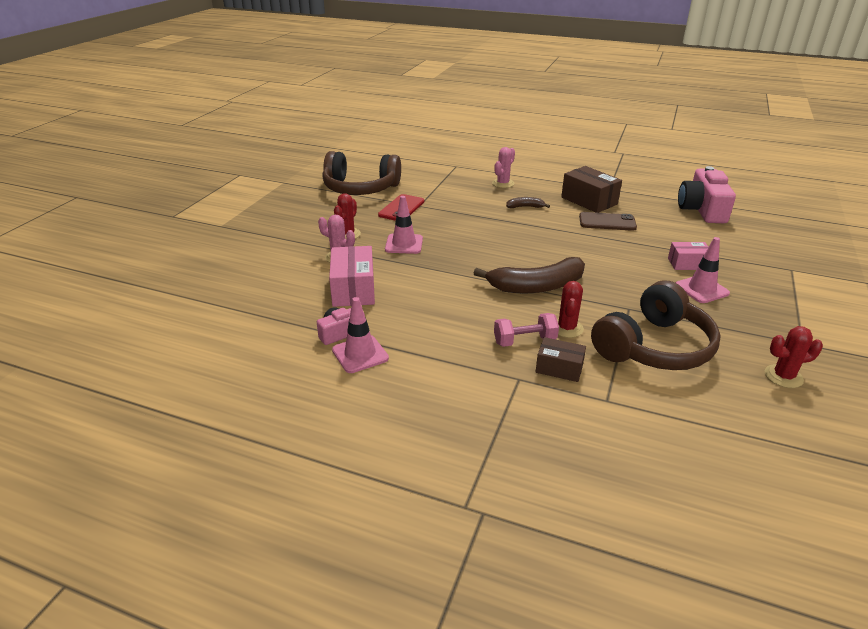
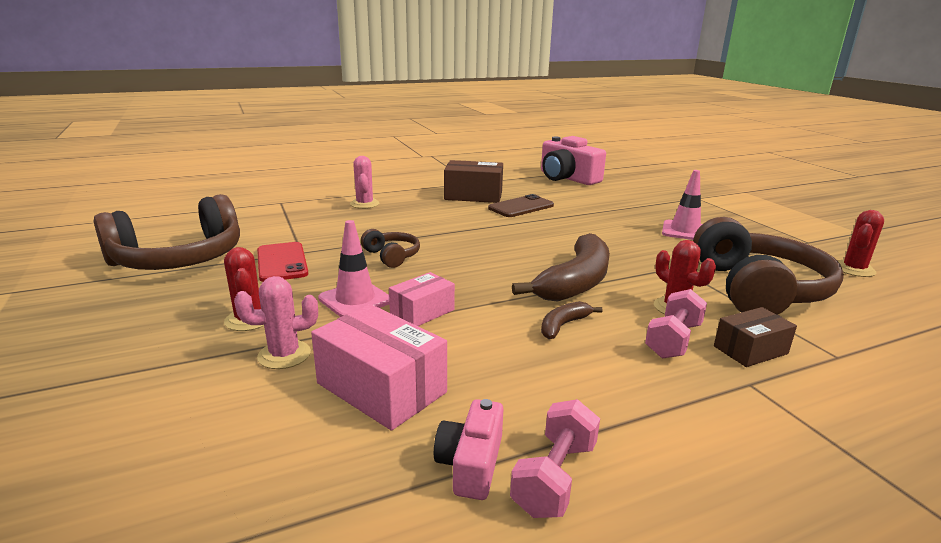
camera: 45 degrees left, 10 degrees down
pink traffic cone [332,297,389,373] -> pink dumbbell [510,399,600,518]
brown banana [506,197,550,208] -> brown banana moved to [541,301,602,339]
pink box [668,242,708,270] -> pink box moved to [389,272,455,326]
none -> brown headphones [361,229,420,268]

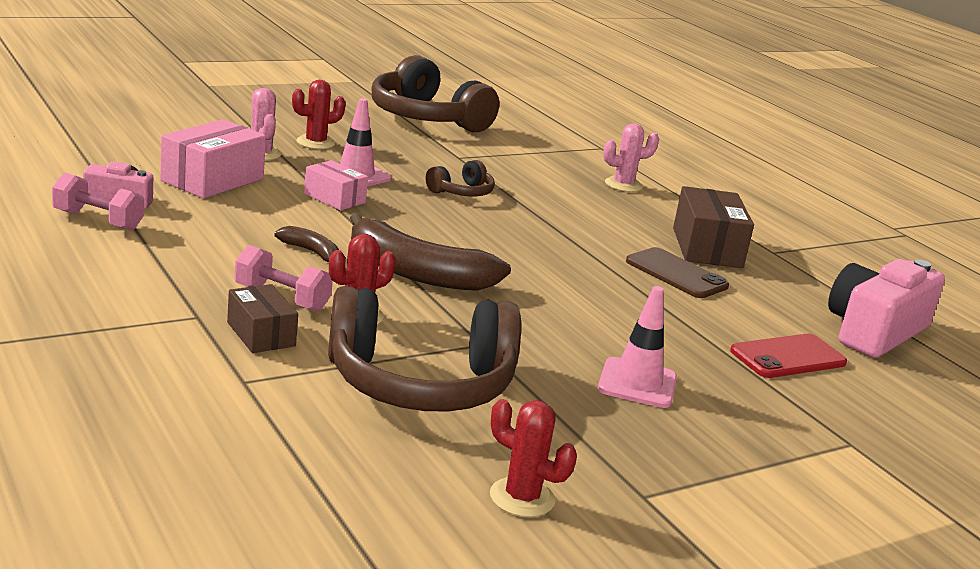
camera: 80 degrees right, 0 degrees up
red phone [257,242,308,282] -> red phone moved to [730,334,847,378]

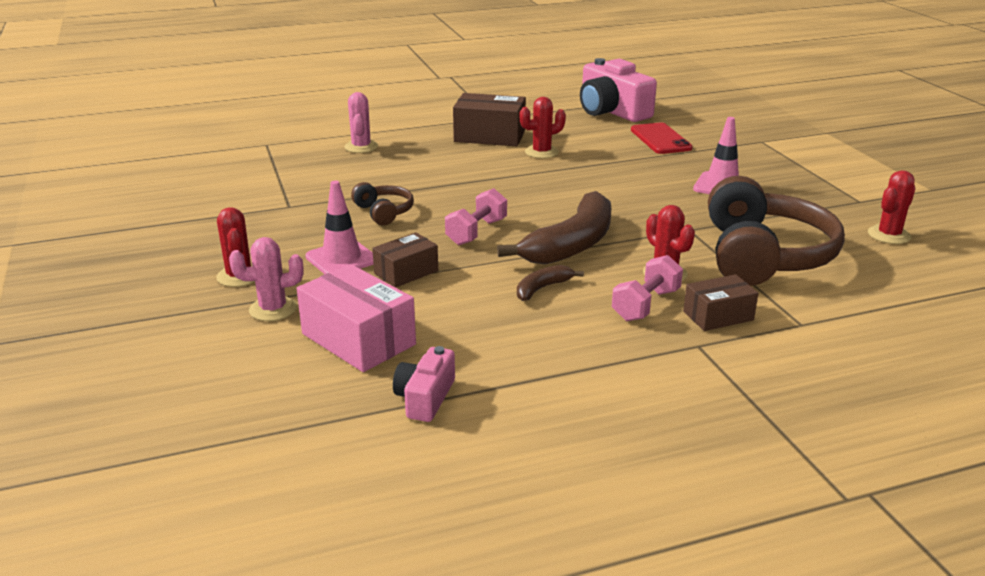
camera: 75 degrees left, 5 degrees up
pink dumbbell [52,173,144,231] -> pink dumbbell moved to [445,188,507,245]
pink box [304,160,368,211] -> brown box [372,232,438,288]
brown headphones [372,55,499,132] -> none
brown phone [626,247,729,298] -> red cactus [520,97,566,158]

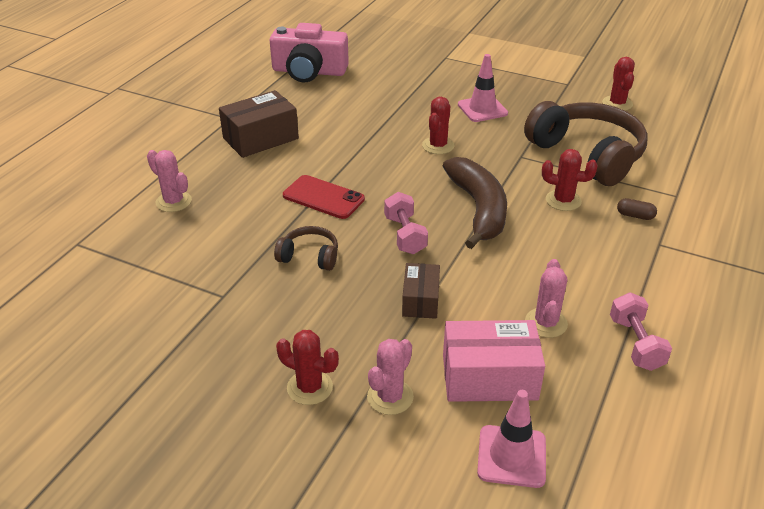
camera: 45 degrees left, 10 degrees up
pink traffic cone [305,181,374,274] -> pink traffic cone moved to [477,390,546,488]
pink camera [393,346,455,422] -> none
brown banana [517,265,584,301] -> none
red cactus [520,97,566,158] -> red cactus moved to [422,97,455,154]
pink dumbbell [612,255,683,321] -> pink dumbbell moved to [610,292,672,371]
red phone [631,122,693,154] -> red phone moved to [283,175,365,219]
brown box [683,274,758,331] -> brown capsule [617,198,657,220]
none -> pink cactus [525,259,568,338]

